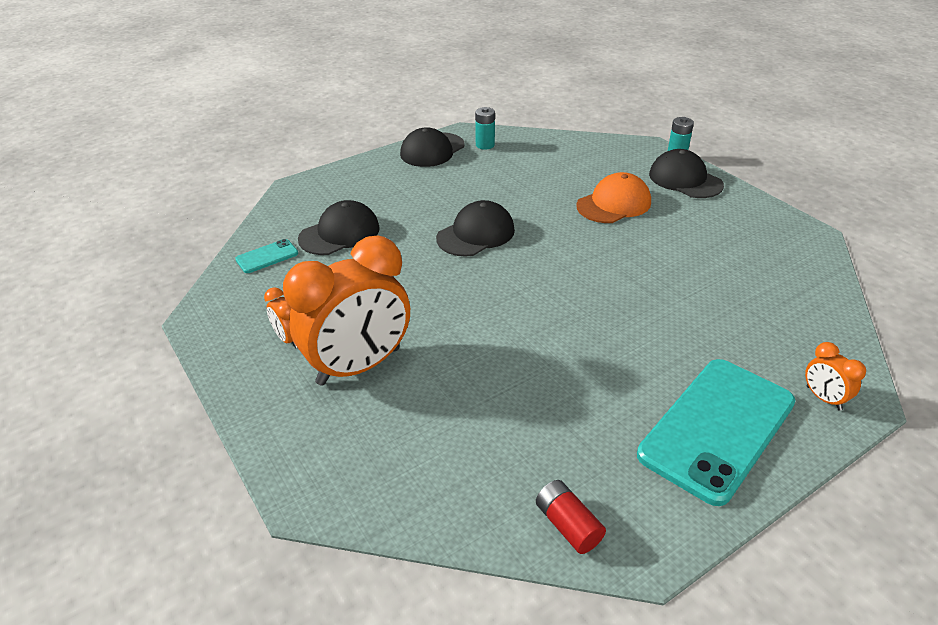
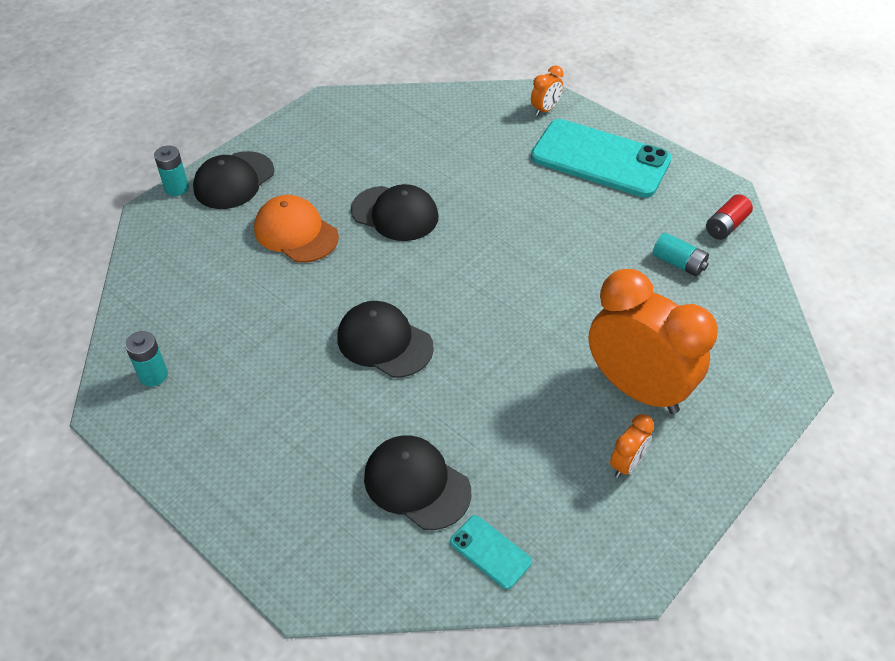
camera: 105 degrees left, 10 degrees up
black cap [400,127,465,167] -> black cap moved to [351,184,439,241]
none -> turquoise battery [653,232,709,277]

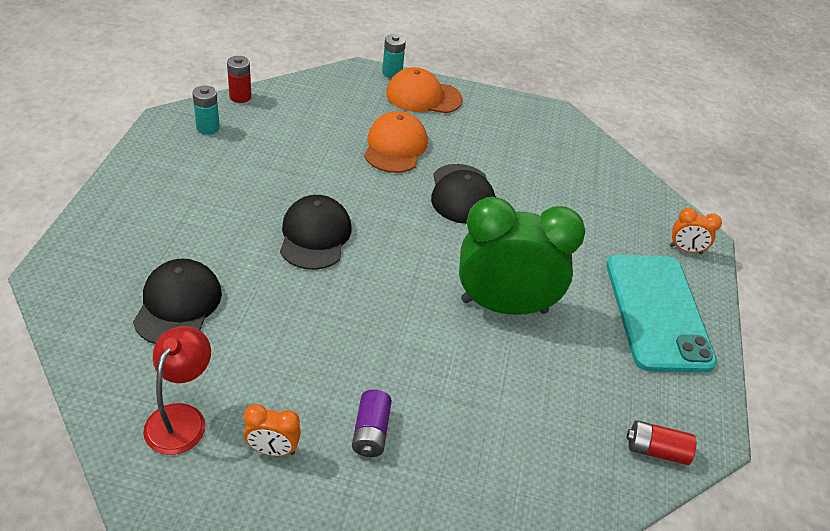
camera: 55 degrees right, 5 degrees down
black cap [193,151,274,209] -> orange cap [386,67,463,113]
turquoise phone [450,515,532,589] -> none
orange clock [588,269,718,414] -> purple battery [352,389,392,457]
turquoise battery [653,232,709,277] -> none
none -> red lamp [143,326,211,455]
none -> red battery [227,56,252,103]
none -> green clock [459,197,585,315]

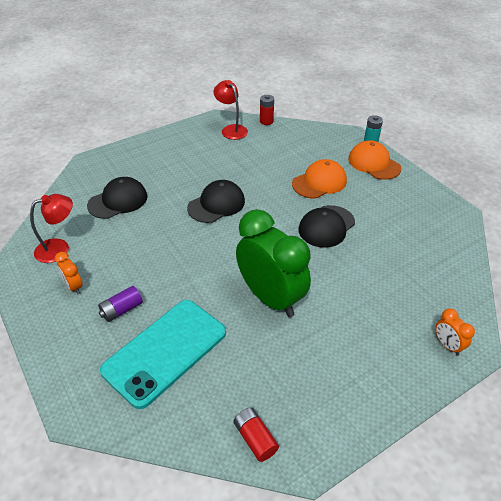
camera: 50 degrees right, 0 degrees up
turquoise battery [192,85,220,135] -> red lamp [213,80,248,140]
turquoise phone [606,255,717,373] -> turquoise phone moved to [100,300,226,409]

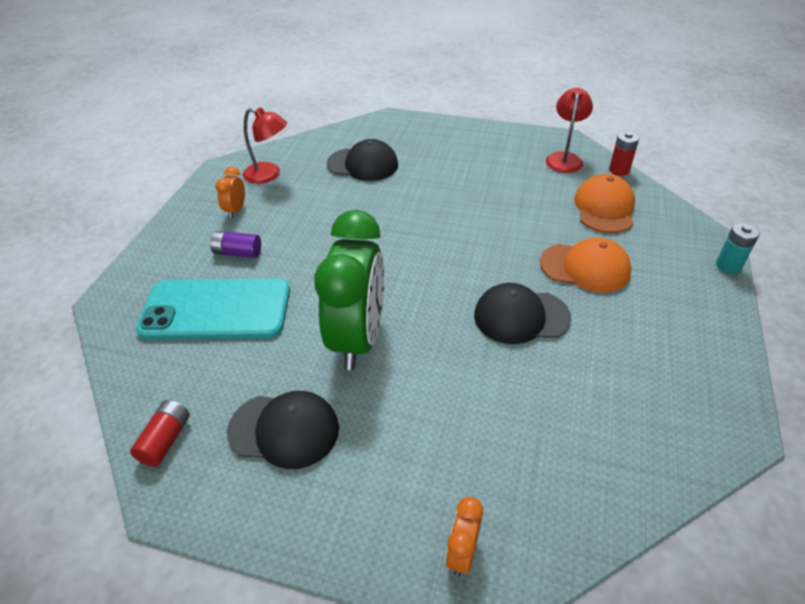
camera: 50 degrees right, 0 degrees up
black cap [187,180,245,223] -> black cap moved to [227,391,339,469]
orange cap [348,140,401,180] -> orange cap moved to [574,174,635,233]

